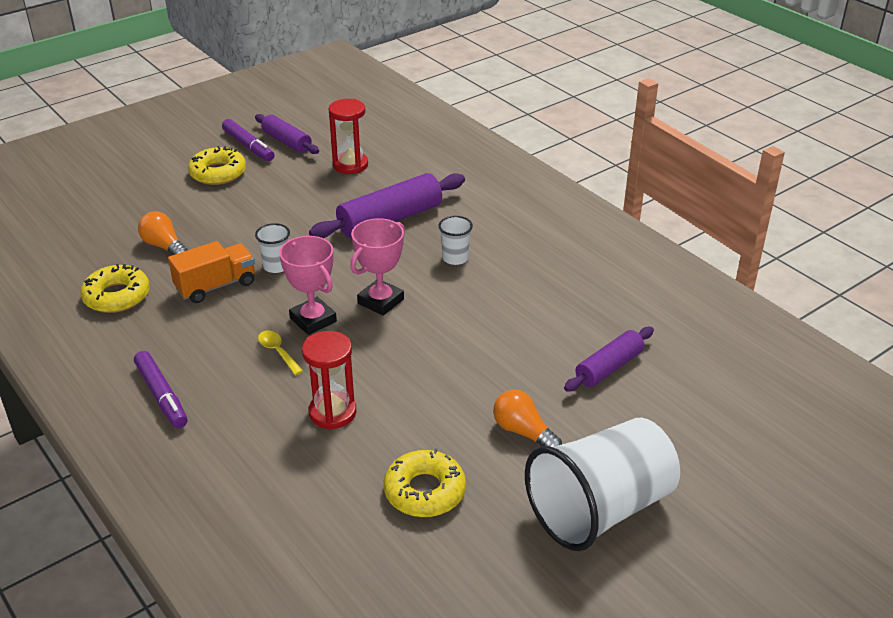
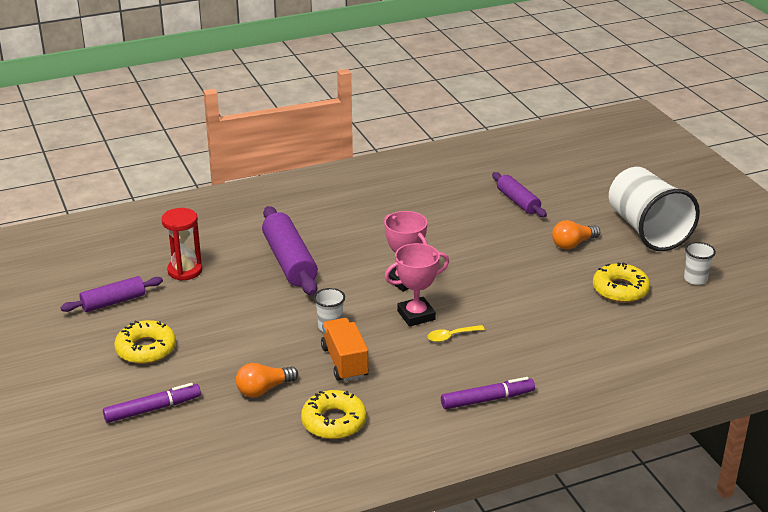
camera: 75 degrees left, 5 degrees down
purple marker [222,119,274,161] -> purple marker moved to [103,383,201,423]
red hourglass [302,331,356,430] -> none
white cup [439,216,473,265] -> white cup moved to [684,242,716,285]

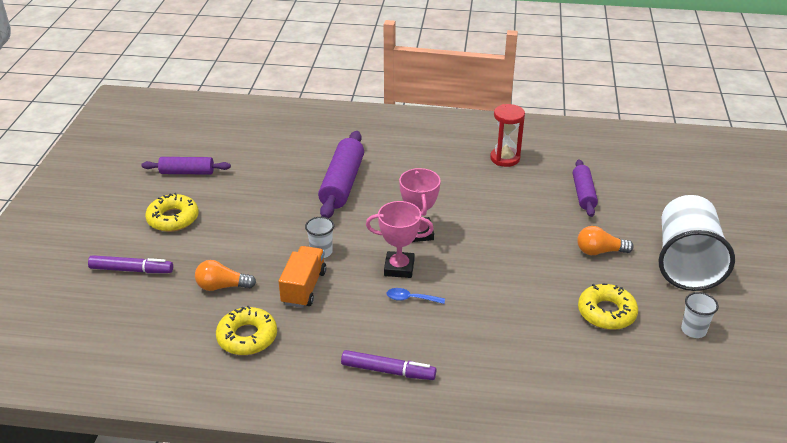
camera: 30 degrees right, 5 degrees up
red hourglass [161,208,203,281] -> red hourglass moved to [490,104,525,167]
yellow spoon [427,325,485,342] -> blue spoon [387,288,445,304]

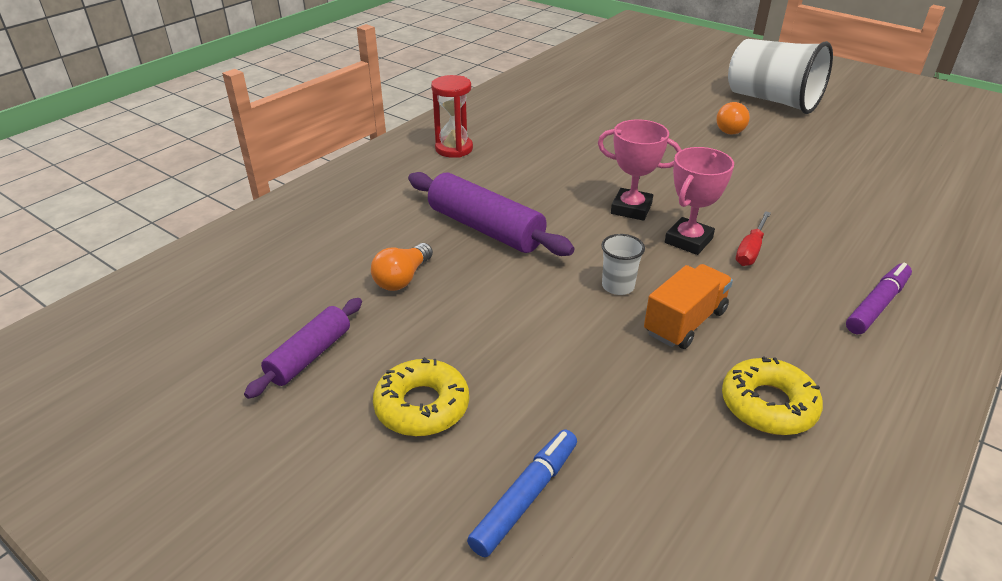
camera: 60 degrees left, 0 degrees up
purple marker [88,255,173,273] -> blue marker [467,430,577,557]
orange light bulb [195,260,256,291] -> orange light bulb moved to [371,243,433,291]
orange truck [279,246,327,308] -> orange truck turned 90 degrees clockwise [644,264,733,349]
blue spoon [387,288,445,304] -> red screwdriver [736,211,771,266]
red hourglass [490,104,525,167] -> red hourglass moved to [431,75,473,158]
purple rolling pin [573,160,598,217] -> none
yellow donut [578,283,638,330] -> none
white cup [681,292,719,338] -> none

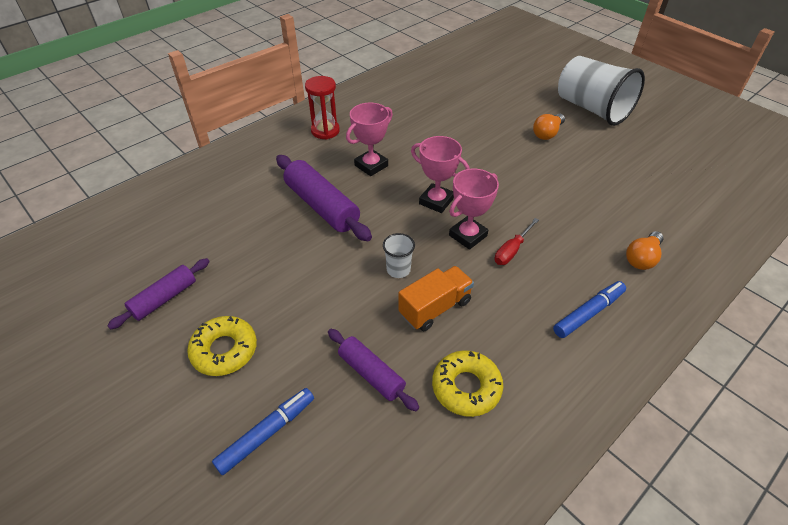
camera: 10 degrees right, 10 degrees up
orange light bulb [371,243,433,291] -> orange light bulb moved to [626,231,664,270]
purple marker [846,262,912,334] -> blue marker [553,281,626,338]
none -> purple rolling pin [328,329,419,411]
none -> pink trophy [346,103,393,176]

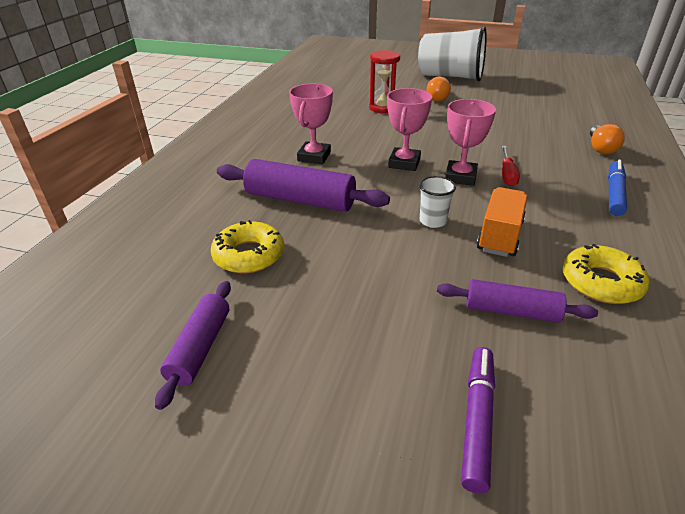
camera: 30 degrees left, 10 degrees down
yellow donut [187,316,257,376] -> yellow donut moved to [211,220,284,273]
blue marker [212,388,314,475] -> purple marker [461,347,495,494]
red hourglass [305,76,340,140] -> red hourglass moved to [369,50,400,113]
pink trophy [411,136,469,213] -> pink trophy turned 75 degrees counterclockwise [387,88,432,171]

